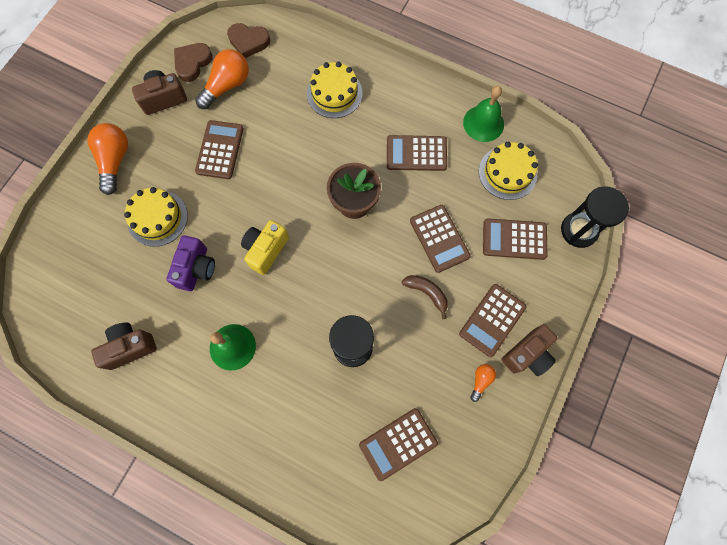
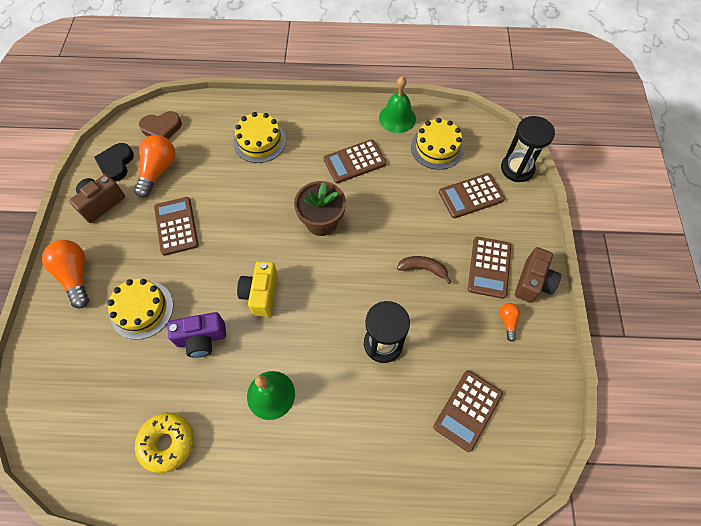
camera: 25 degrees left, 10 degrees down
brown camera [91,323,157,370] -> yellow donut [135,412,194,473]
purple camera [166,235,215,291] -> purple camera turned 90 degrees clockwise [167,312,226,358]
brown heart [174,43,213,82] -> black heart [94,143,134,182]
brown calculator [410,205,471,273] -> none

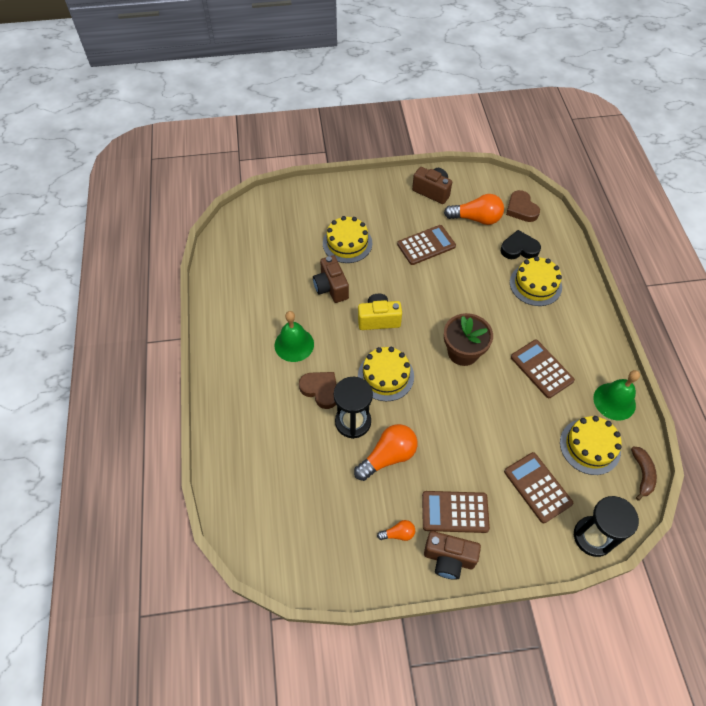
camera: 80 degrees right, 5 degrees down
orange light bulb [42,240,89,308] -> orange light bulb moved to [354,424,417,481]
black heart [94,143,134,182] -> black heart moved to [501,230,541,259]
yellow donut [135,412,194,473] -> none
purple camera [167,312,226,358] -> brown camera [313,255,349,303]
brown banana [397,256,452,284] -> brown banana moved to [631,447,657,501]
brown calculator [433,370,503,452] -> none
none -> brown heart [299,372,337,409]
none -> yellow cake [358,347,414,401]

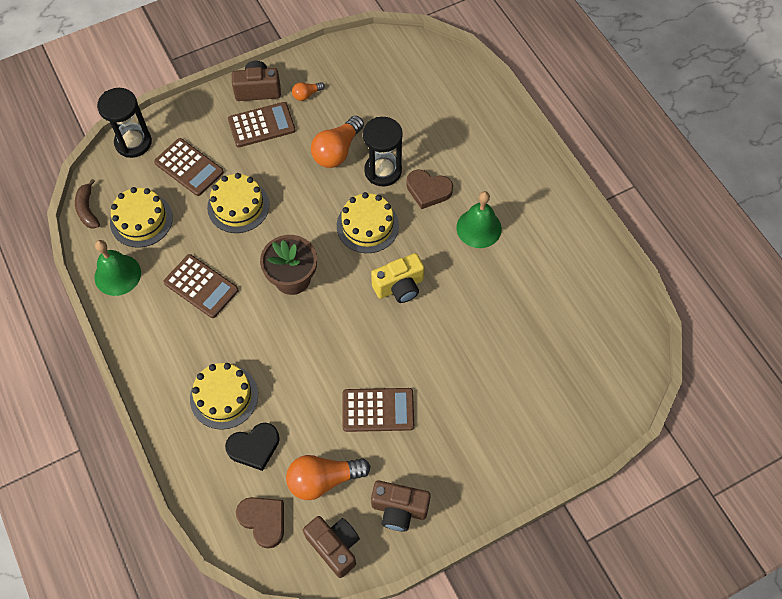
camera: 160 degrees right, 5 degrees up
brown camera [313,255,349,303] -> brown camera moved to [303,516,360,578]
yellow cake [323,216,372,263] -> yellow cake moved to [207,173,269,233]
brown calculator [397,225,456,265] -> brown calculator turned 135 degrees counterclockwise [343,388,414,432]

